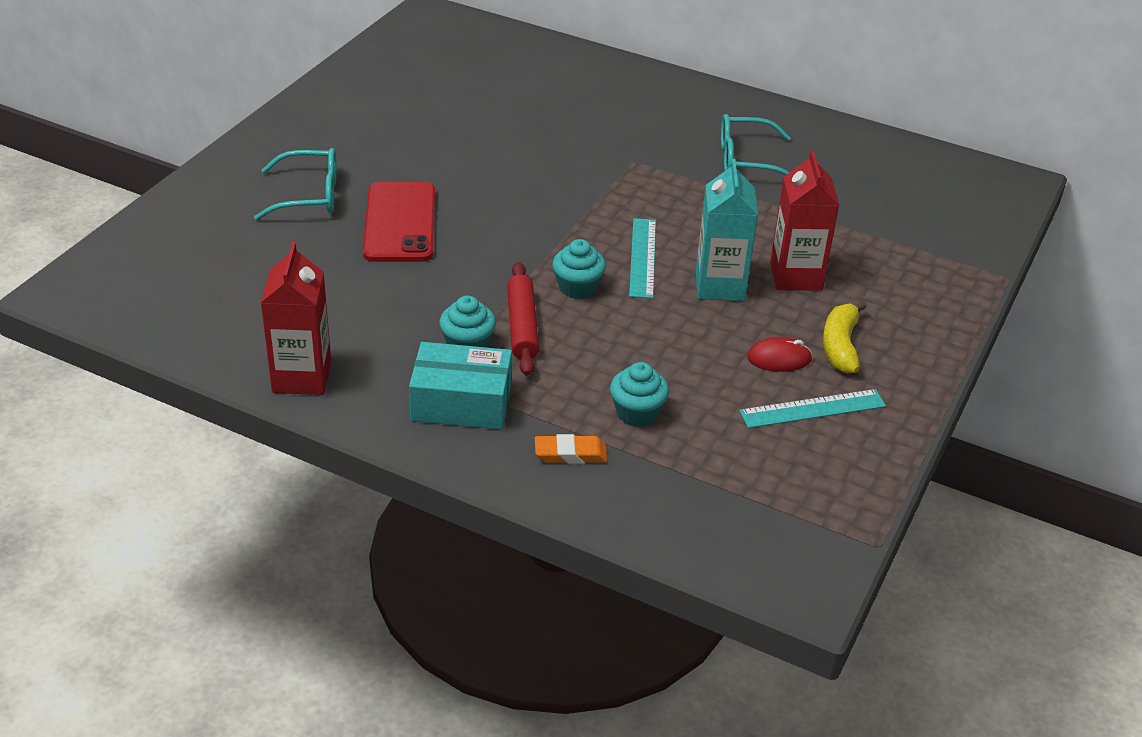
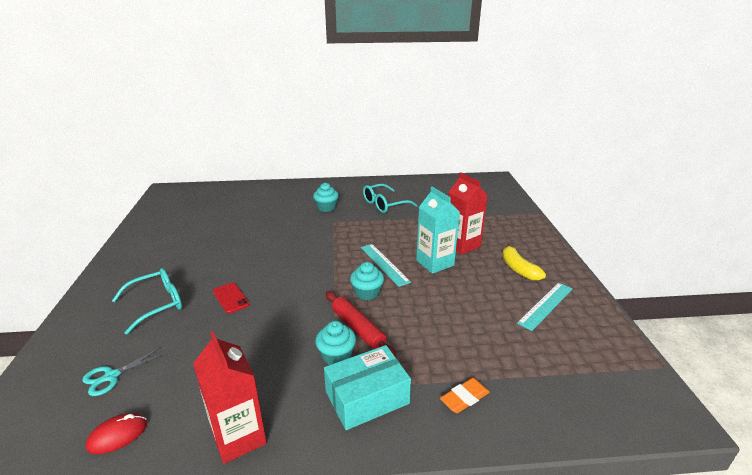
camera: 30 degrees left, 10 degrees down
red phone [363,182,435,262] -> red phone [213,282,250,314], size x0.52
turquoise cupcake [610,362,669,427] -> turquoise cupcake moved to [313,183,339,212]
red mouse [747,337,812,372] -> red mouse moved to [86,413,147,454]
none -> turquoise scissors [82,347,166,396]

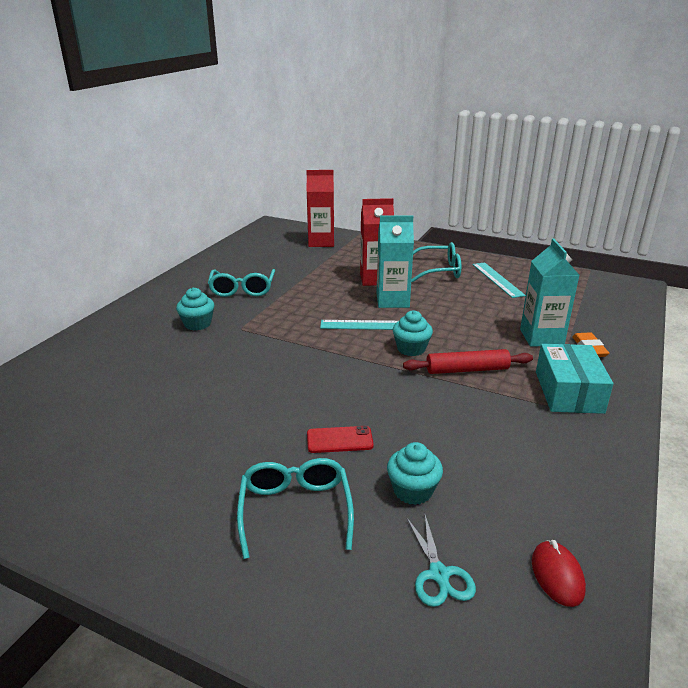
camera: 60 degrees left, 0 degrees up
red carton [193,331,267,464] -> red carton moved to [306,170,334,247]
turquoise cupcake [315,321,356,365] -> turquoise cupcake moved to [387,442,443,505]
yellow banana [502,243,546,281] -> turquoise glasses [411,242,461,282]
none -> turquoise carton [520,239,579,347]

